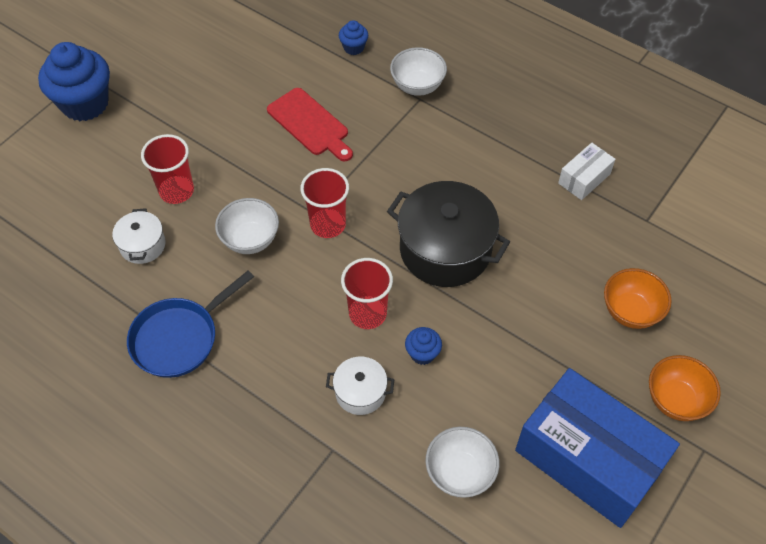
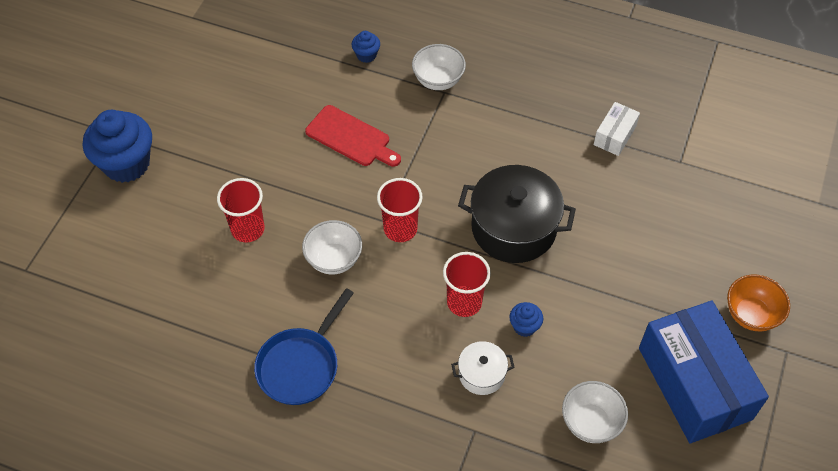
camera: 15 degrees left, 0 degrees up
white pot [112,208,166,264] -> none
blue box [515,368,680,528] -> blue box turned 45 degrees clockwise [639,301,769,443]
orange bowl [604,268,672,329] -> none

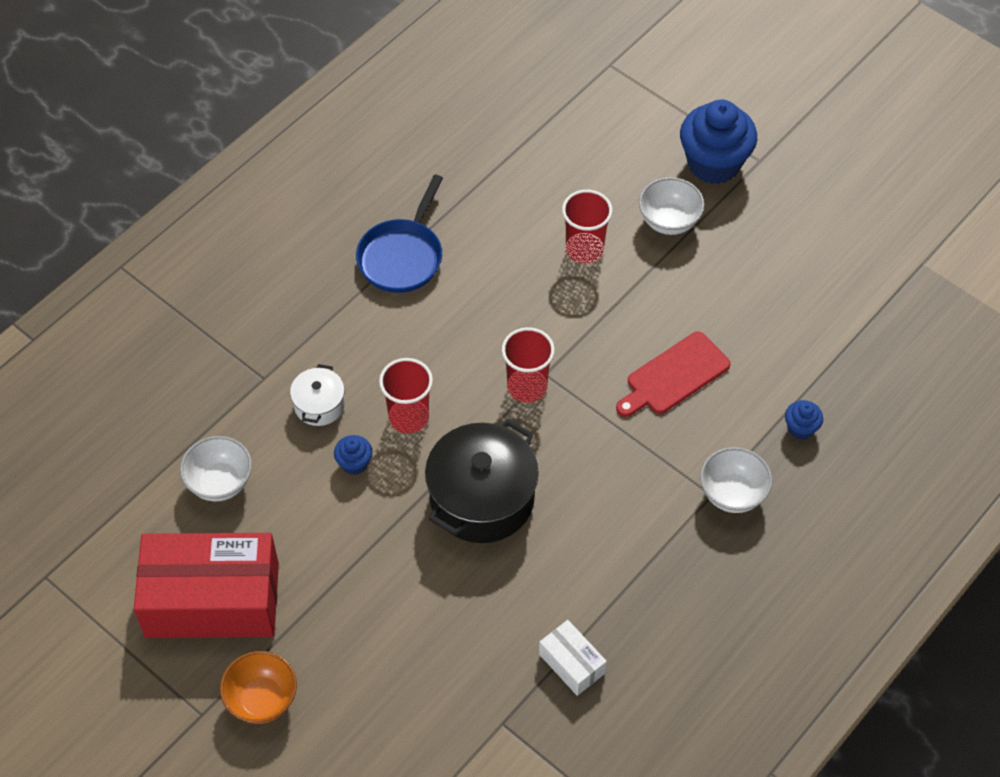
camera: 110 degrees right, 0 degrees up
blue pan [254,288,354,405] -> blue pan turned 120 degrees counterclockwise [356,175,443,293]
white bowl [302,220,362,275] -> white bowl moved to [639,177,704,235]
blue box [639,301,769,443] -> red box [134,533,279,638]

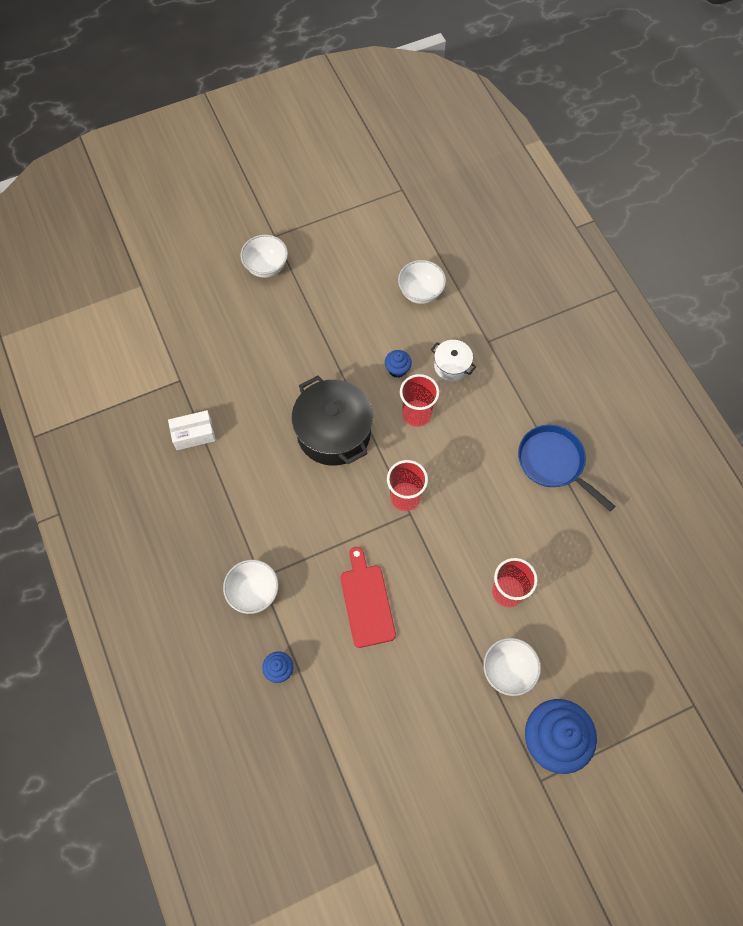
camera: 115 degrees right, 10 degrees up
red box [134,533,279,638] -> none
orange bowl [220,651,297,724] -> white bowl [240,235,288,278]

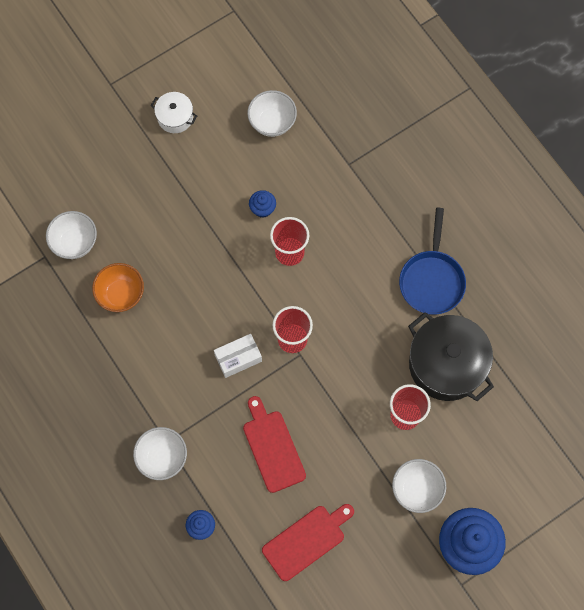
camera: 10 degrees left, 5 degrees up
white box [168,410,216,450] -> white box moved to [214,334,262,378]
white bowl [240,235,288,278] -> white bowl moved to [46,211,97,259]
black pot [292,376,373,466] -> black pot moved to [408,312,494,401]
white pot [431,340,476,381] -> white pot moved to [151,92,197,133]
blue pan [518,425,615,511] -> blue pan turned 120 degrees counterclockwise [399,208,466,315]
none -> orange bowl [92,263,144,312]
none -> red cutting board [262,504,354,581]

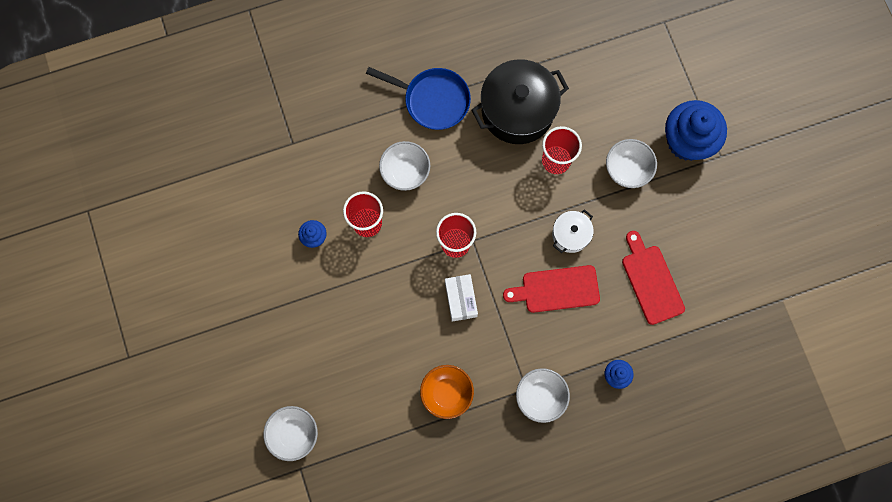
camera: 75 degrees left, 5 degrees up
orange bowl [92,263,144,312] -> orange bowl moved to [420,365,474,419]
white pot [151,92,197,133] -> white pot moved to [552,209,594,253]
white bowl [247,90,297,137] -> white bowl moved to [379,141,430,191]

